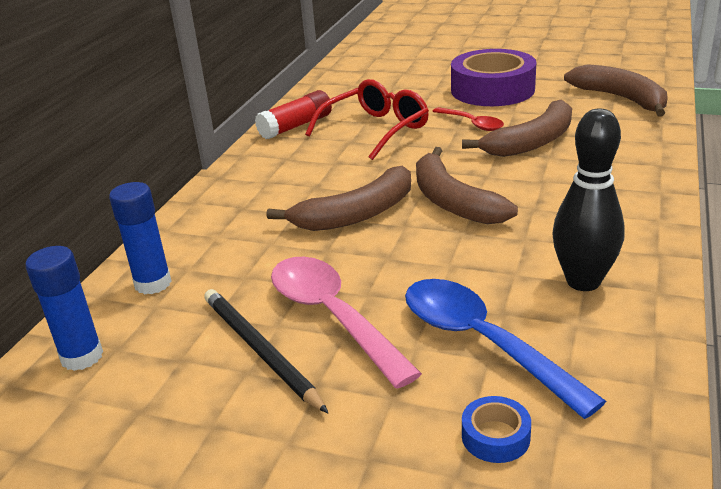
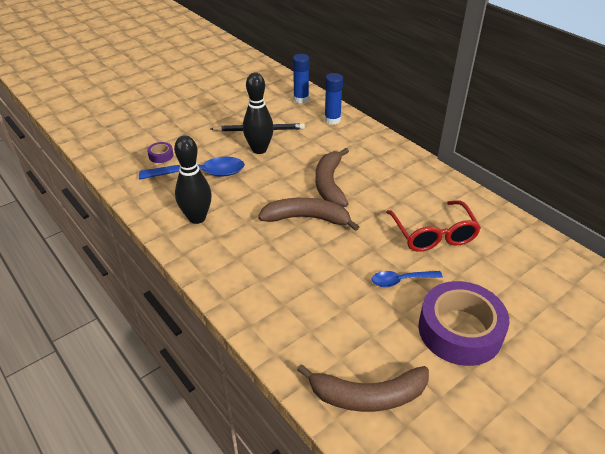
camera: 120 degrees right, 10 degrees up
red glue stick [255,90,332,139] -> none
pink spoon [271,257,422,389] -> black bowling pin [243,73,274,154]
red spoon [432,107,504,131] -> blue spoon [371,271,443,287]
brown banana [462,99,572,157] -> none
blue tape [462,396,531,463] -> purple tape [147,142,174,163]

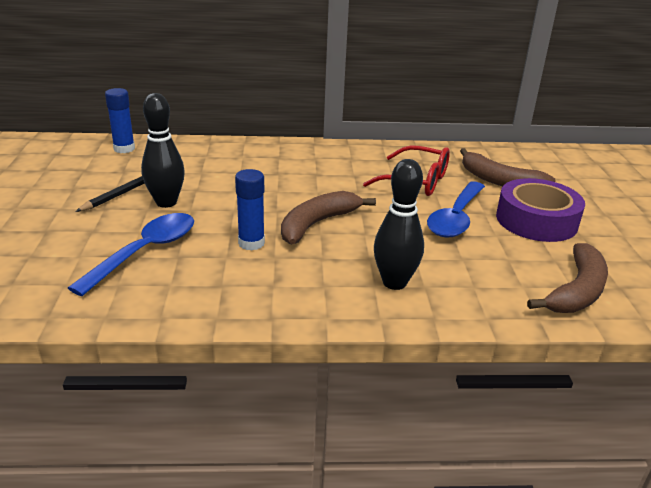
camera: 55 degrees left, 10 degrees down
purple tape [147,142,174,163] -> none
black bowling pin [174,135,212,224] -> black bowling pin moved to [374,159,424,290]
brown banana [315,148,349,207] -> brown banana moved to [460,148,556,186]
blue glue stick [324,73,343,125] -> blue glue stick moved to [235,169,265,250]
blue spoon [371,271,443,287] -> blue spoon [427,181,485,238], size x1.76

